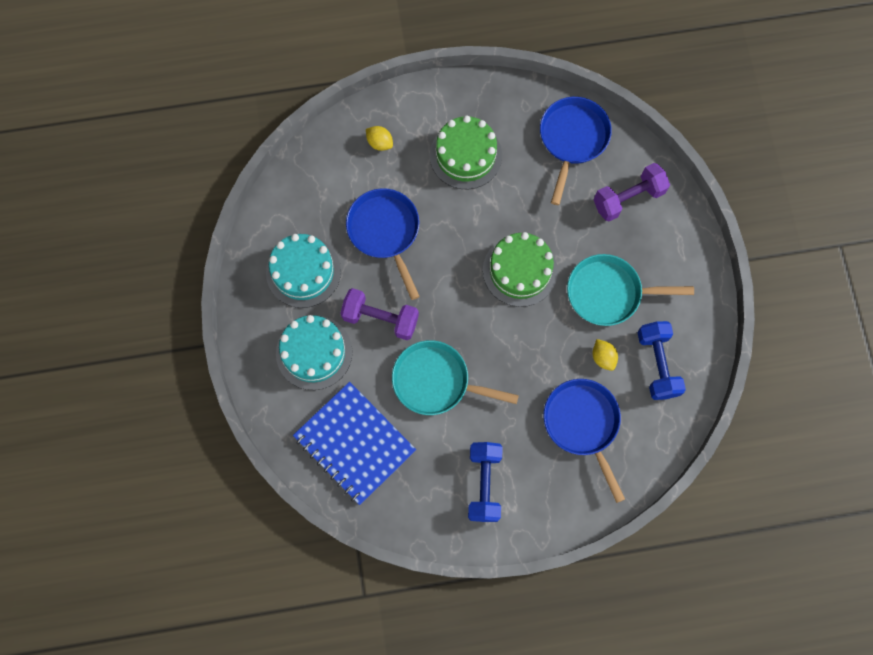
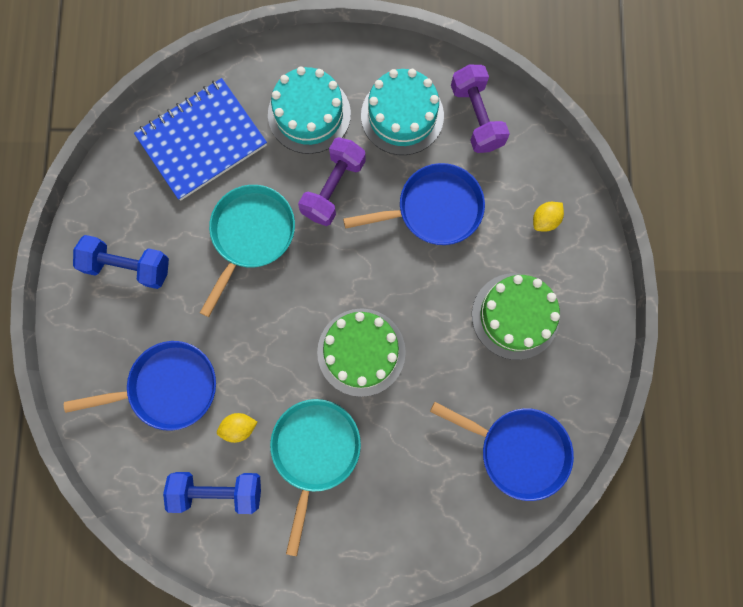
camera: 100 degrees right, 5 degrees up
purple dumbbell [593,163,670,222] -> purple dumbbell moved to [451,65,510,153]

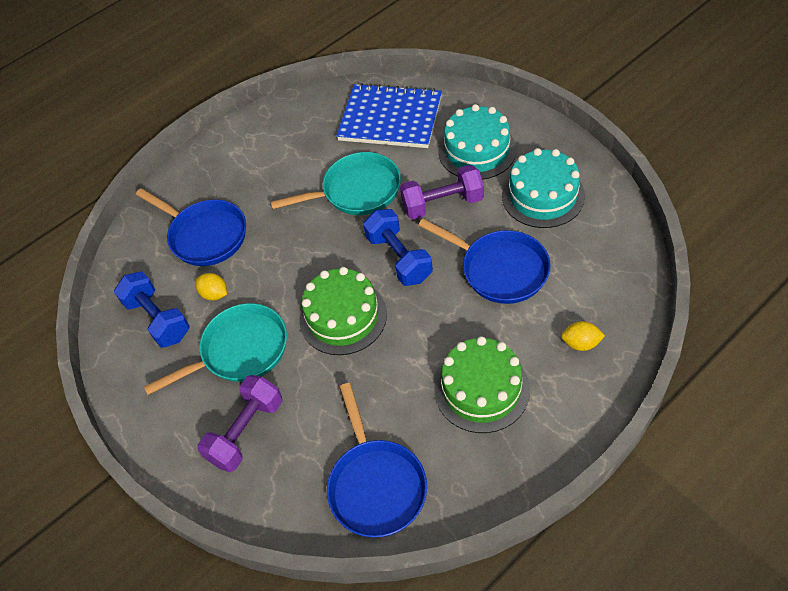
camera: 55 degrees right, 25 degrees down
blue dumbbell [73,235,169,289] -> blue dumbbell moved to [363,209,433,286]
purple dumbbell [451,65,510,153] -> purple dumbbell moved to [197,375,282,472]

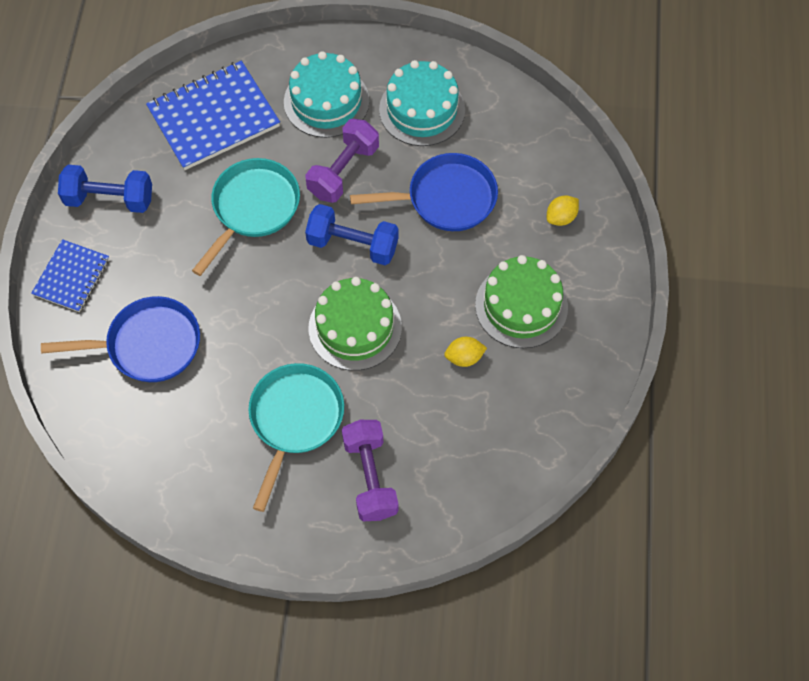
camera: 50 degrees left, 10 degrees up
blue dumbbell [114,272,190,348] -> blue dumbbell moved to [58,165,152,213]
yellow lemon [195,273,227,301] -> yellow lemon moved to [444,337,487,367]
blue pan [327,383,427,538] -> none
none -> blue notebook [31,239,109,312]

